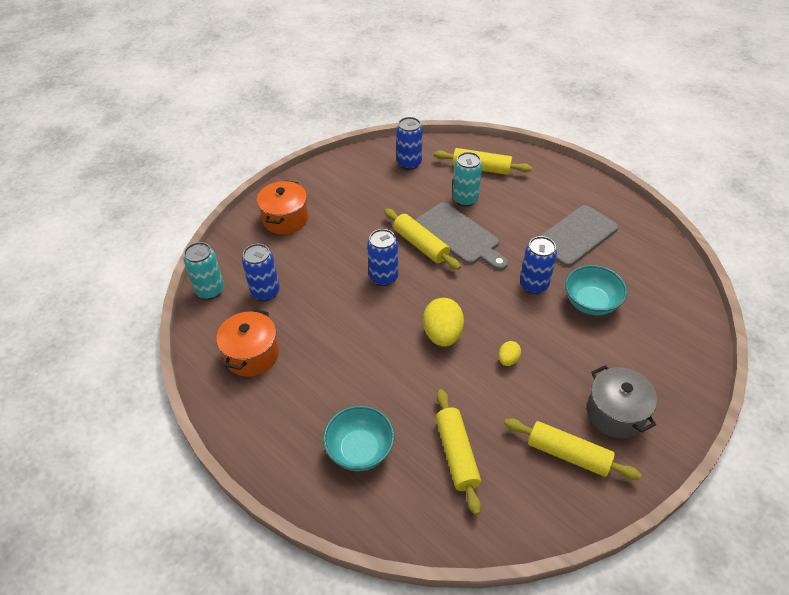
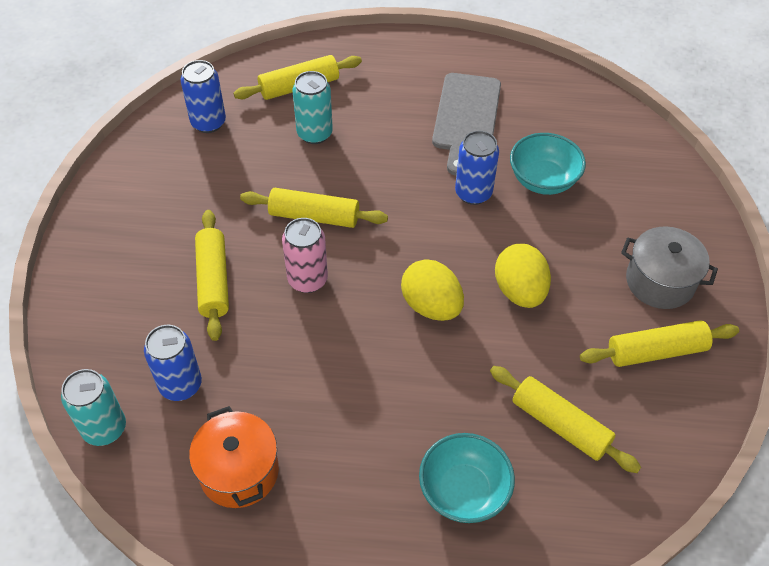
camera: 40 degrees left, 5 degrees up
orange pot [257,181,308,234] -> none
blue can [367,229,398,286] -> pink can [282,218,328,293]
grey cutting board [415,202,508,270] -> none
yellow egg [499,341,521,366] -> yellow egg [495,244,551,308], size x1.95
none -> yellow rolling pin [195,210,229,341]

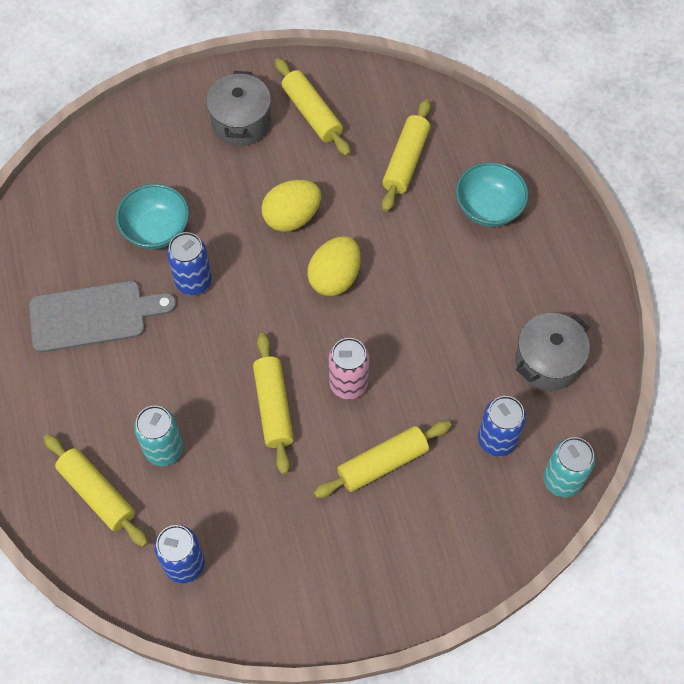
camera: 110 degrees left, 10 degrees up
orange pot [189,406,279,508] -> grey pot [515,313,590,391]

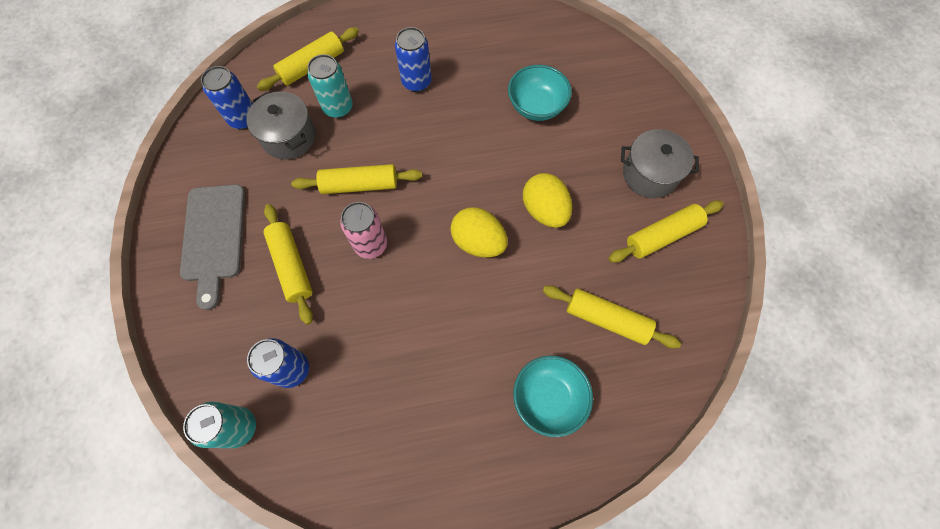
camera: 95 degrees right, 5 degrees up
grey cutting board [29,281,177,353] -> grey cutting board moved to [180,184,245,310]
blue can [167,232,212,295] -> blue can moved to [395,27,432,92]
grey pot [515,313,590,391] -> grey pot moved to [246,91,315,159]

